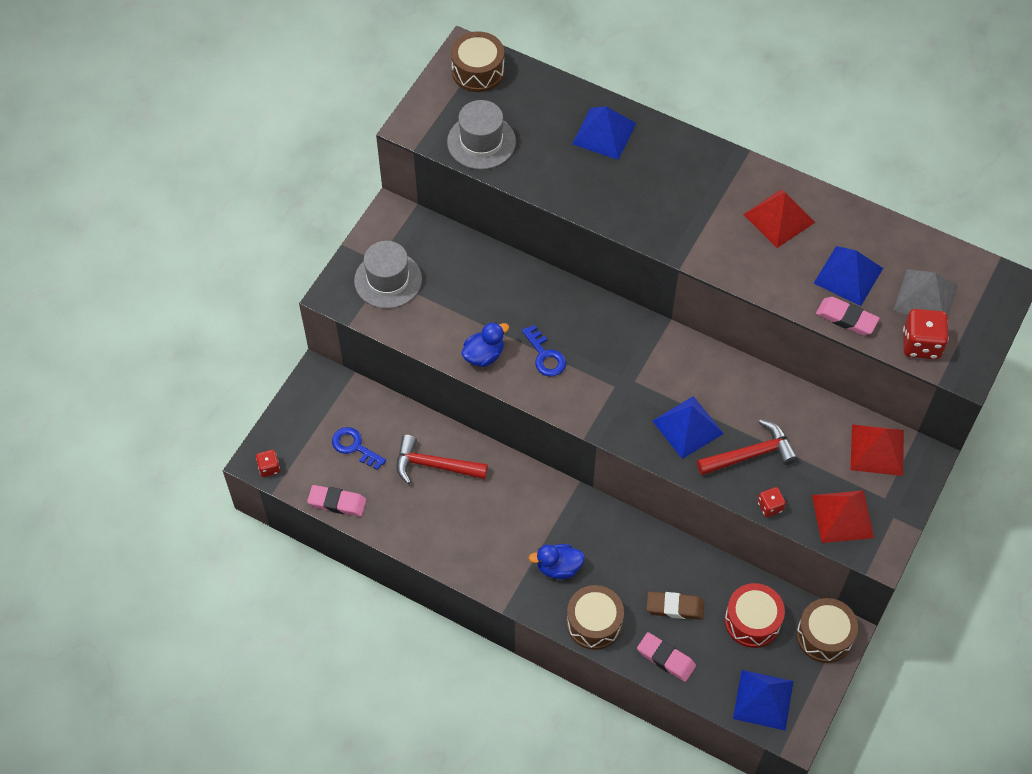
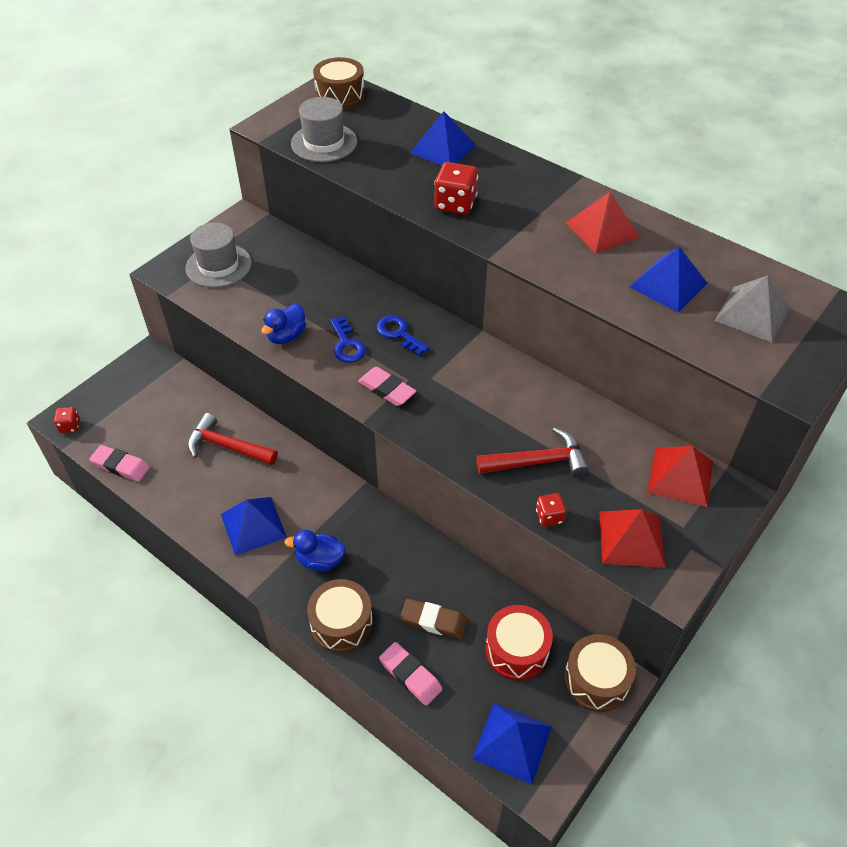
camera: 10 degrees right, 10 degrees down
blue key [332,427,386,470] -> blue key moved to [377,315,429,356]
blue duck [461,322,509,367] -> blue duck turned 150 degrees clockwise [261,304,306,344]
blue pyramid [652,396,724,459] -> blue pyramid moved to [221,497,287,556]
pink eraser [816,297,880,335] -> pink eraser moved to [358,367,416,406]
red dice [903,309,948,359] -> red dice moved to [434,162,478,215]

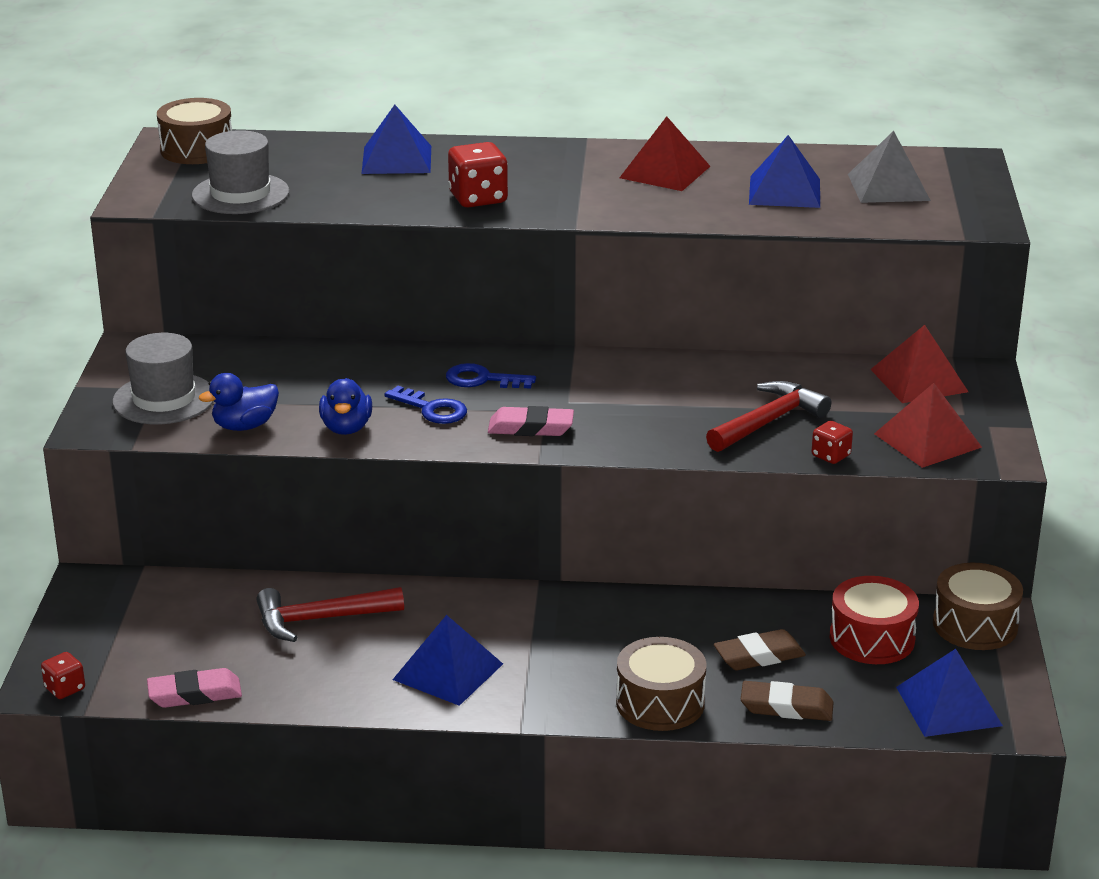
camera: 35 degrees left, 20 degrees down
blue duck [284,529,346,572] -> blue duck moved to [199,373,279,431]
pink eraser [379,642,443,706] -> brown eraser [741,681,833,721]

